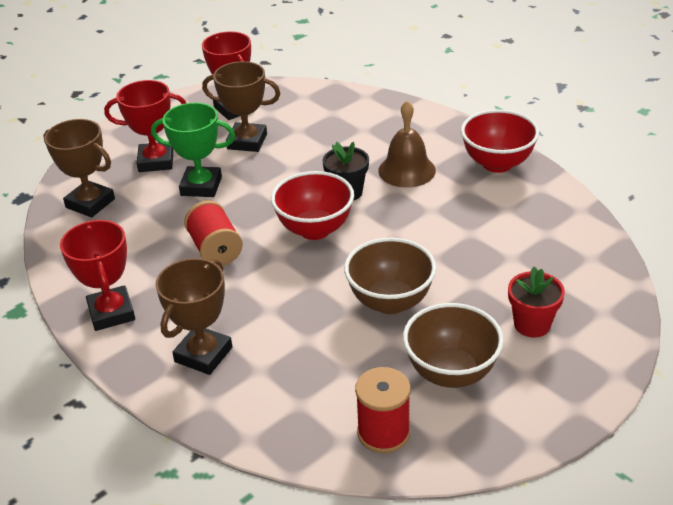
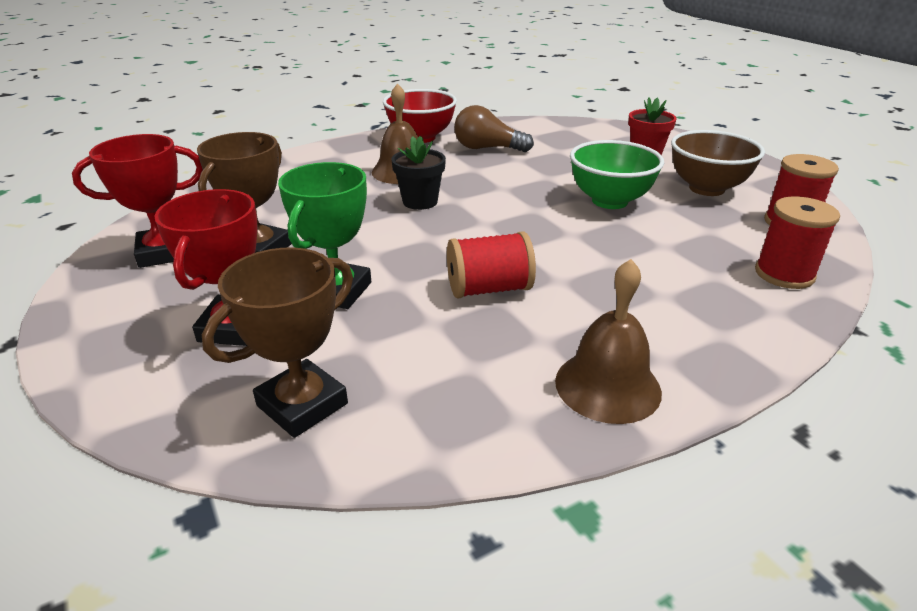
camera: 80 degrees left, 5 degrees down
red trophy [60,220,135,331] -> brown bell [555,259,662,424]
brown trophy [155,258,233,375] -> none
red bowl [271,171,354,240] -> none
brown bowl [344,238,436,314] -> green bowl [570,140,664,209]
none -> brown light bulb [454,105,534,152]
none -> red spool [755,196,840,289]

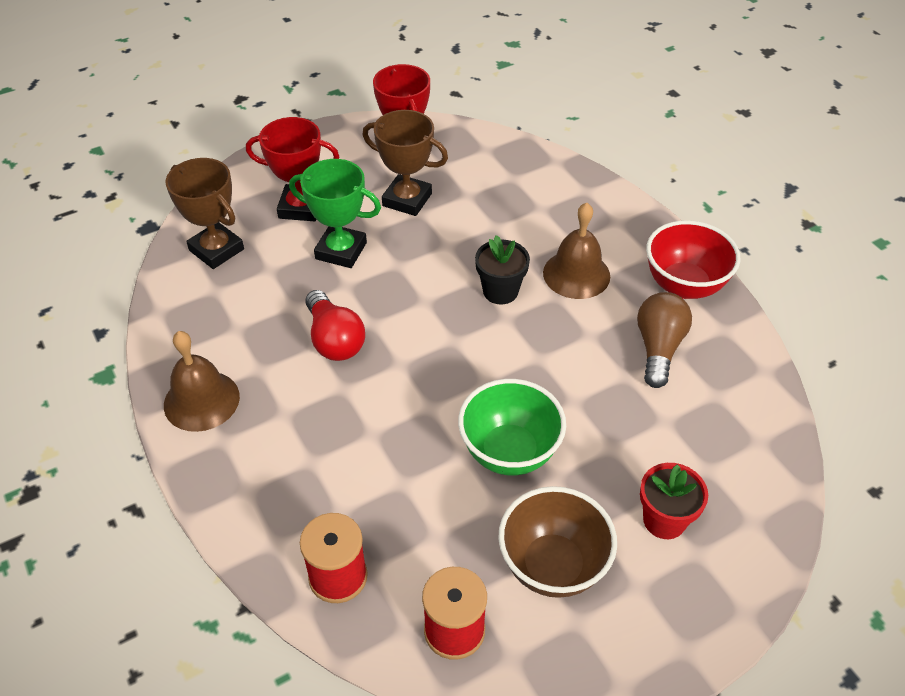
camera: 90 degrees right, 15 degrees up
red spool [447,231,536,298] -> red light bulb [306,290,365,361]

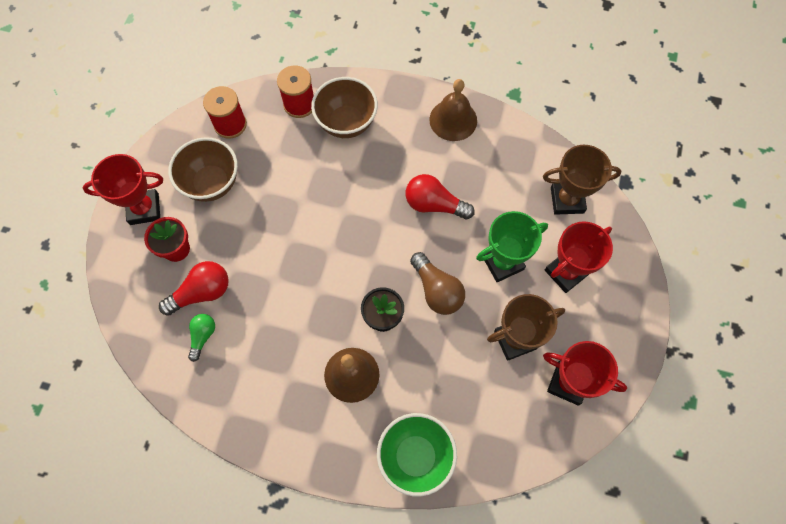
camera: 135 degrees right, 20 degrees up
green bowl [458,379,566,475] -> green bowl moved to [377,413,457,497]
brown light bulb [637,292,692,388] -> brown light bulb moved to [410,252,465,315]
red bowl [646,220,740,299] -> none
none -> red trophy [83,154,163,225]
none -> red light bulb [159,261,229,316]
none -> green light bulb [188,314,215,362]
none -> brown bowl [311,77,378,138]

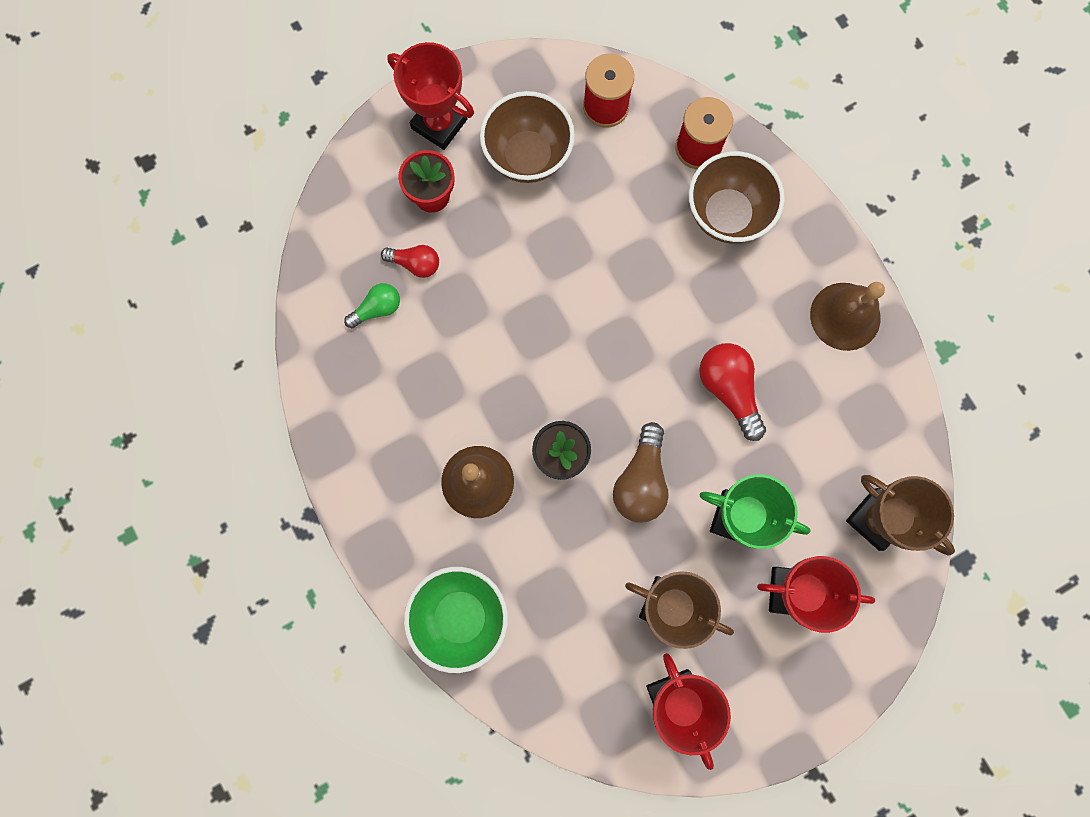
camera: 45 degrees right, 10 degrees up
red light bulb [159,261,229,316] -> red light bulb [381,245,439,278], size x0.62

